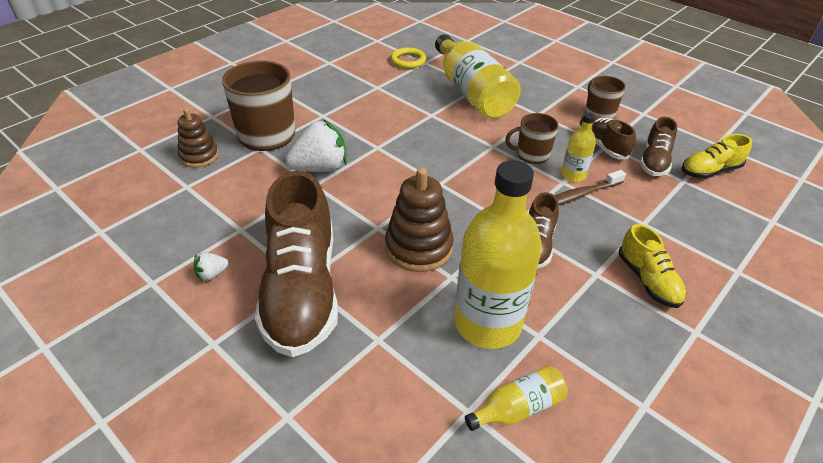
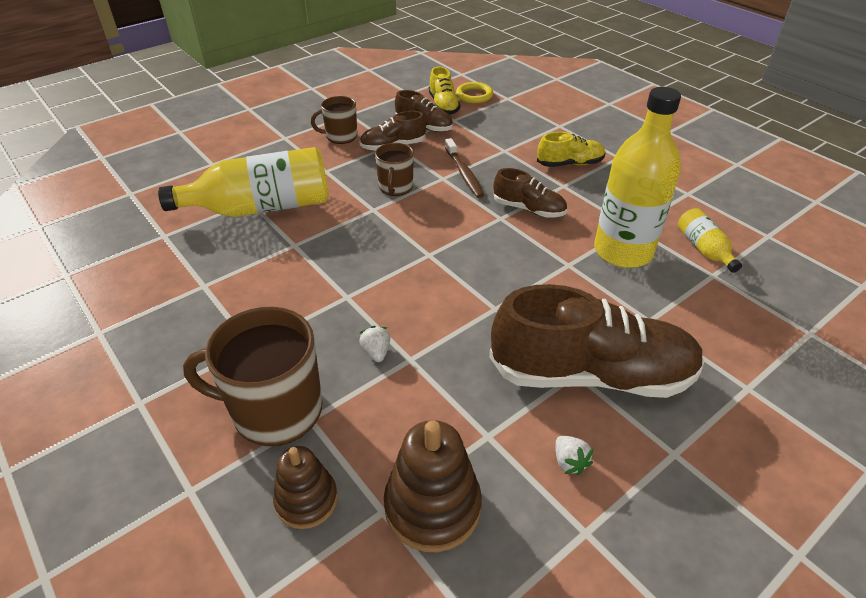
camera: 80 degrees left, 0 degrees up
white strawberry [285,120,347,172] -> white strawberry [359,326,390,362], size x0.46
brown stacking toy [385,168,454,272] -> brown stacking toy moved to [384,420,482,552]
yellow ring [391,47,426,69] -> yellow ring moved to [456,82,493,103]
yellow bottle [561,112,596,182] -> none

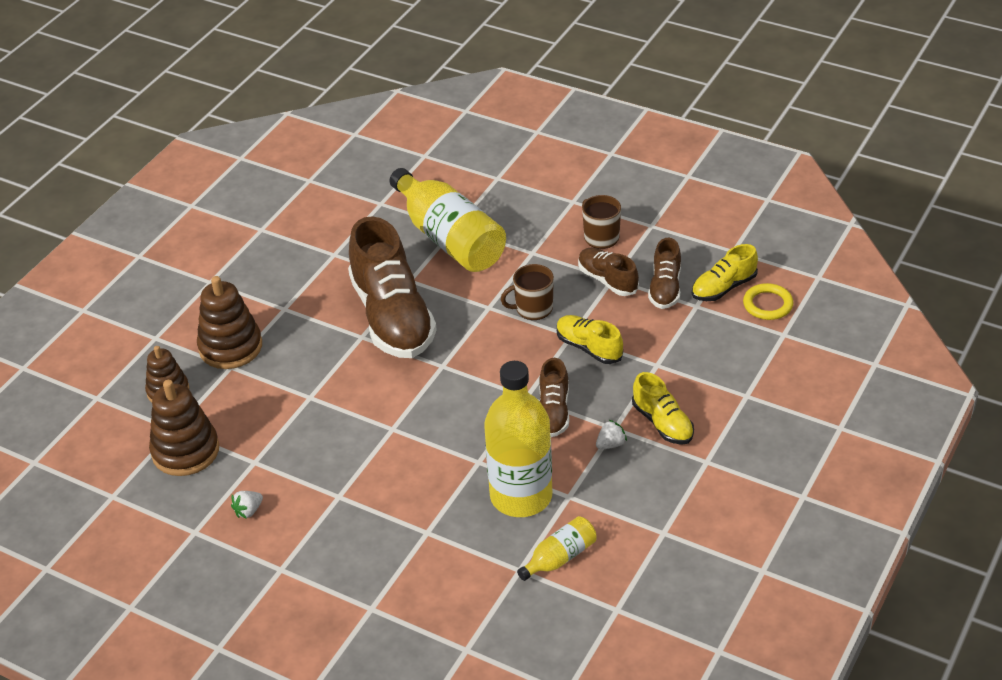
camera: 70 degrees right, 0 degrees up
brown mug [183,307,322,446] -> brown stacking toy [197,276,262,369]
white strawberry [359,326,390,362] -> white strawberry moved to [596,420,627,449]
brown toothbrush [445,138,484,198] -> yellow shoe [557,315,623,364]
brown shoe [489,284,705,398] -> brown shoe moved to [348,216,437,358]

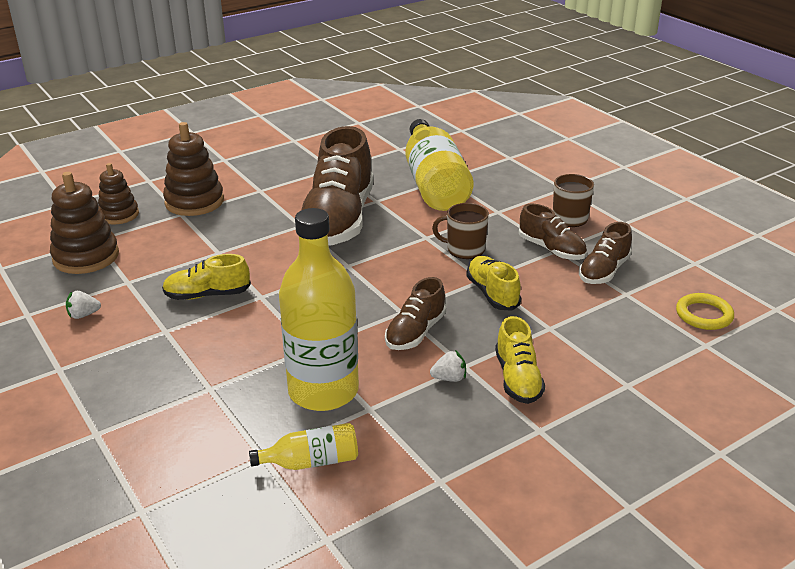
camera: 25 degrees right, 10 degrees down
brown shoe [578,248,639,296] -> brown shoe turned 150 degrees clockwise [519,203,587,260]
yellow shoe [692,244,758,301] -> yellow shoe moved to [162,254,251,300]

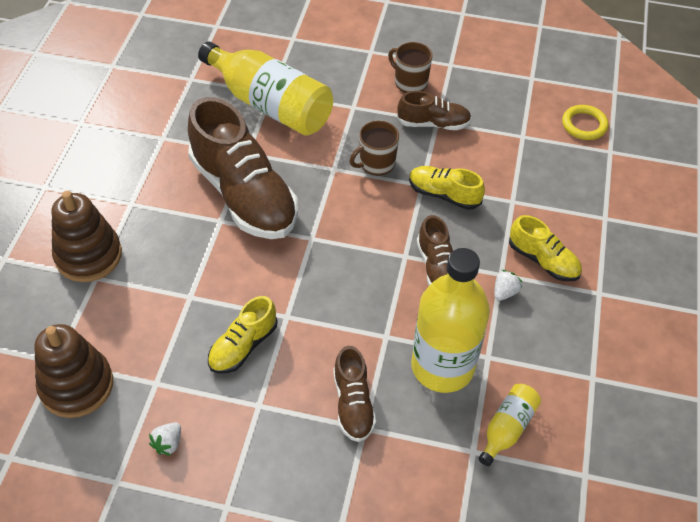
camera: 45 degrees left, 20 degrees up
brown stacking toy [98,163,139,224] -> none
brown shoe [579,222,632,284] -> brown shoe moved to [333,346,376,442]

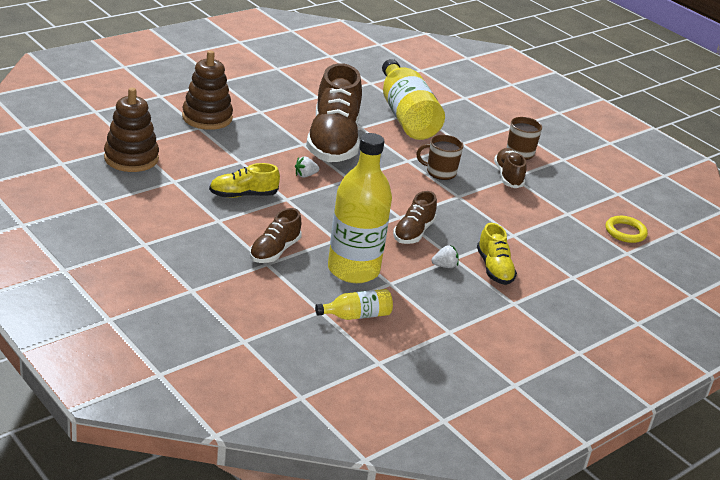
camera: 35 degrees right, 20 degrees down
white strawberry [149,422,181,456] -> white strawberry moved to [295,157,319,178]
brown shoe [397,91,472,130] -> brown shoe turned 135 degrees counterclockwise [494,148,526,188]
yellow shoe [409,166,485,210] -> none

